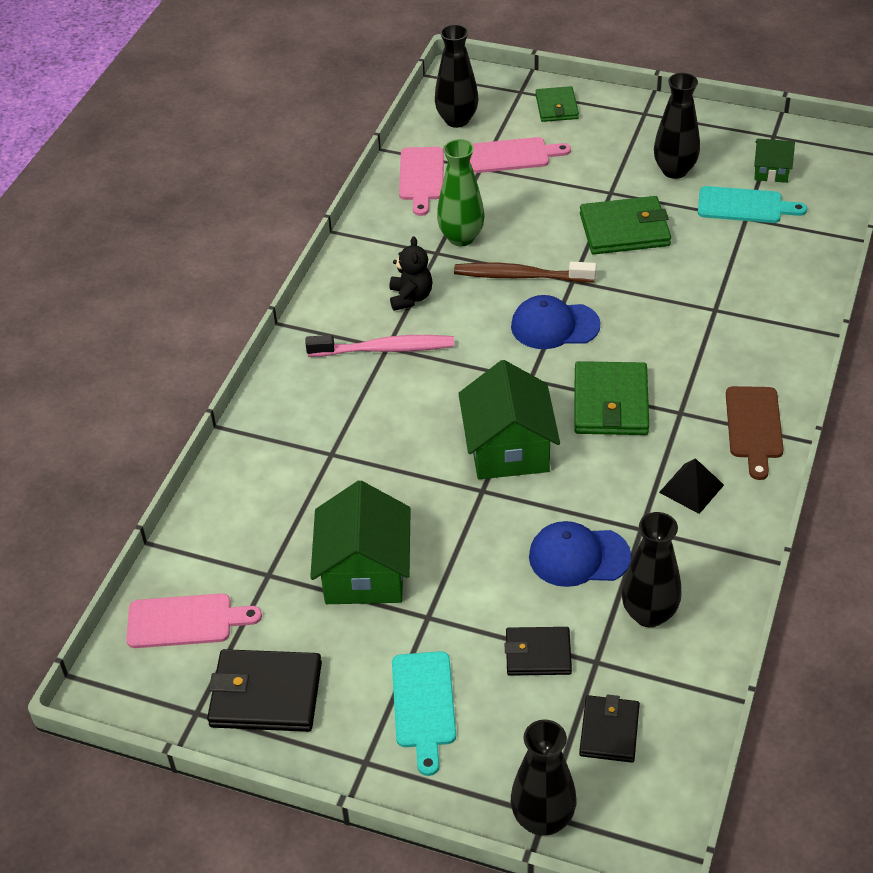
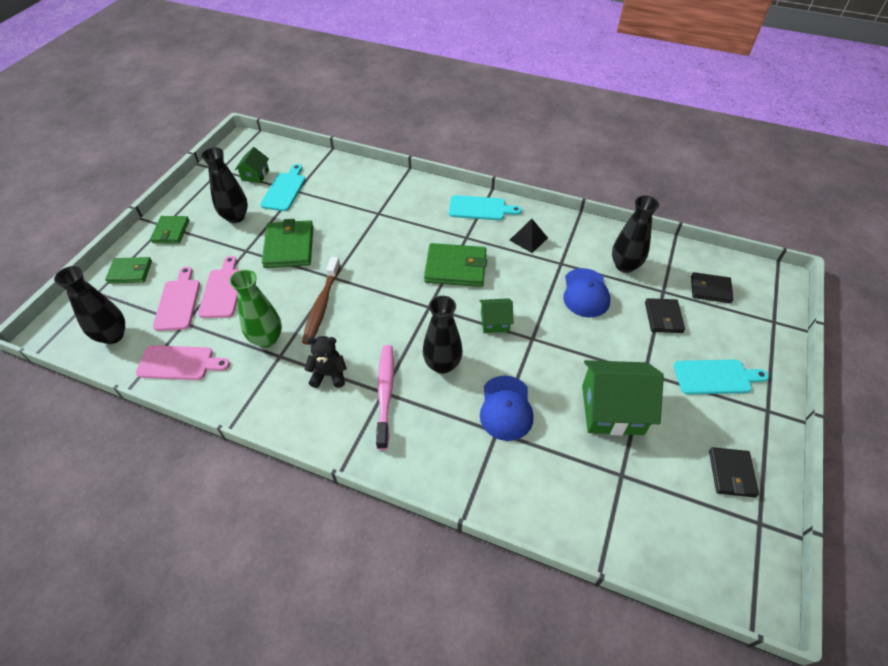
camera: 90 degrees left, 5 degrees up
pink cutting board [126,594,262,648] -> pink cutting board moved to [198,256,241,318]
black wallet [207,649,322,732] -> black wallet [709,447,759,497], size x0.63
green house [458,360,560,479] -> green house [479,298,514,333], size x0.53
blue cap [511,295,601,349] -> blue cap moved to [480,376,533,441]
black vase [511,719,576,836] -> black vase moved to [423,296,463,374]
brown cutting board [726,386,784,480] -> turquoise cutting board [449,195,522,220]
none -> green wallet [150,216,189,244]

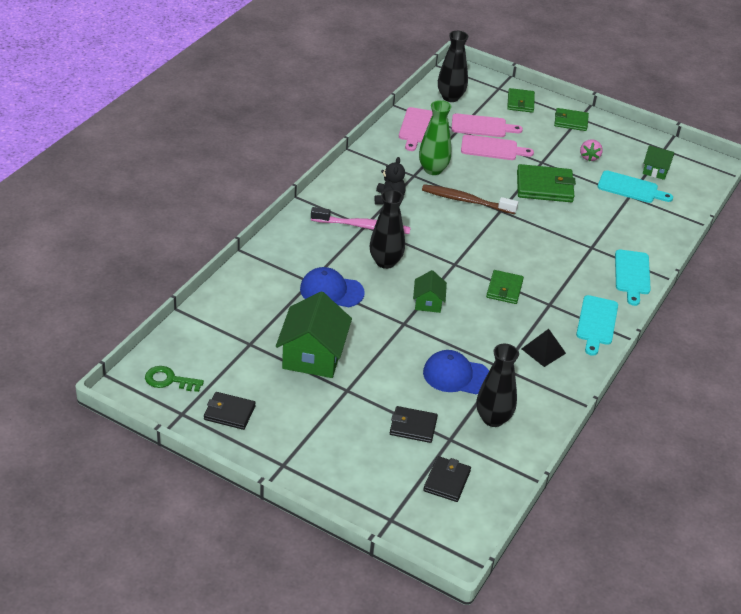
camera: 95 degrees right, 10 degrees down
black vase [201,147,248,223] -> pink strawberry [580,139,603,161]
green wallet [424,243,487,287] -> green wallet [486,270,524,304], size x0.63
turquoise cutting board [674,359,769,395] -> turquoise cutting board moved to [615,250,651,306]
none -> green key [145,366,204,392]

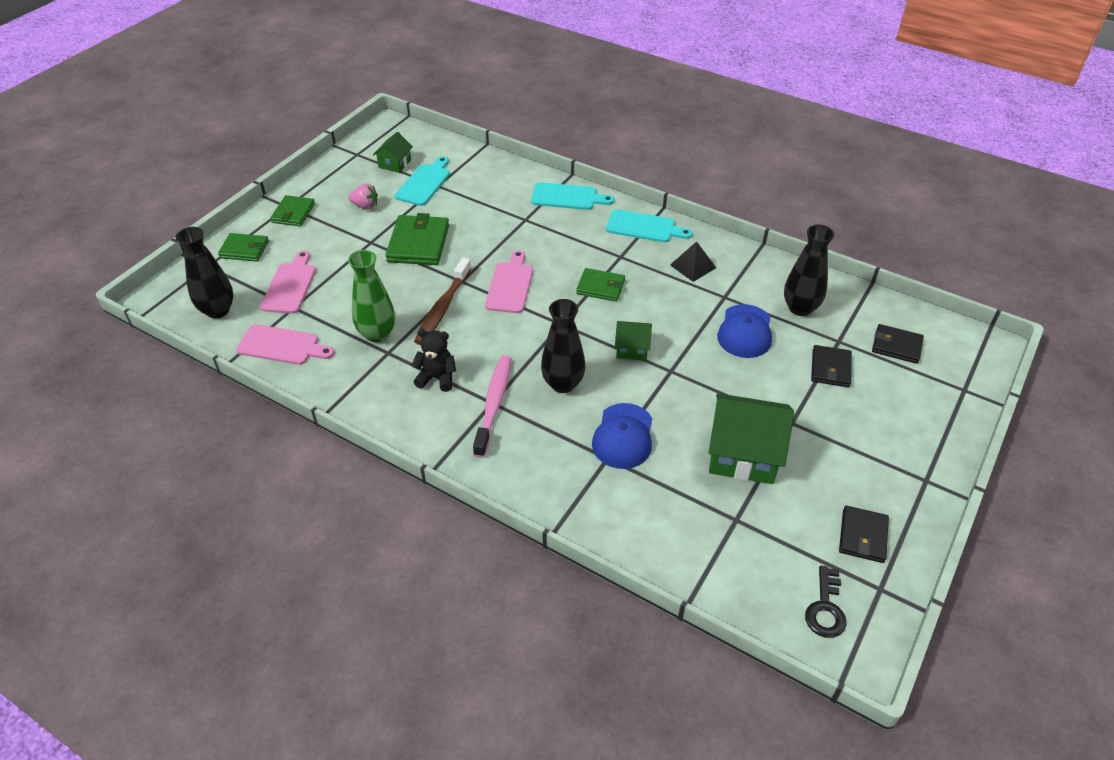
camera: 85 degrees left, 5 degrees up
green key [145,366,204,392] -> black key [805,566,846,638]
pink cutting board [461,134,534,160] -> pink cutting board moved to [485,250,533,313]

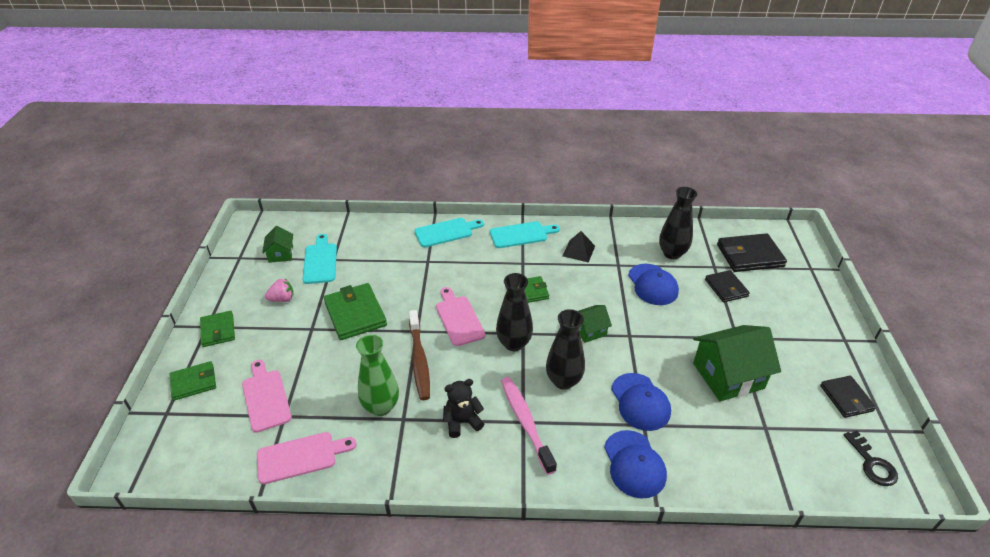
camera: 30 degrees left, 5 degrees down
black vase [176,227,233,318] -> black vase moved to [496,273,533,351]
black wallet [872,324,924,364] -> black wallet [717,233,787,272], size x1.59
none -> blue cap [604,430,667,499]

